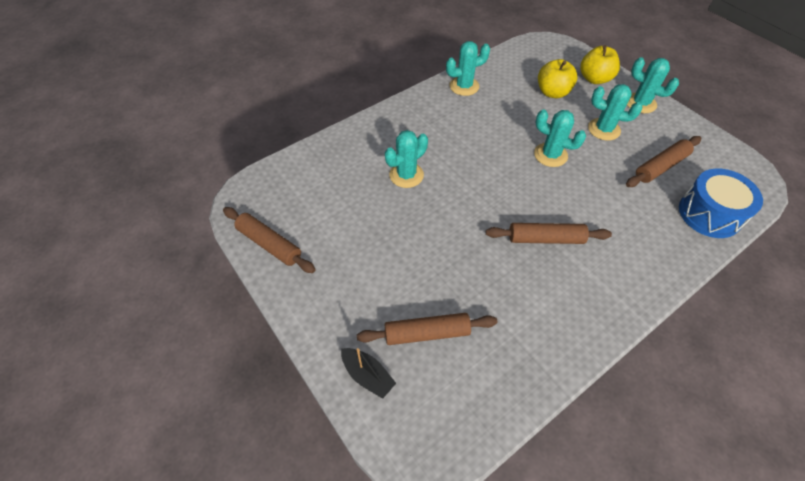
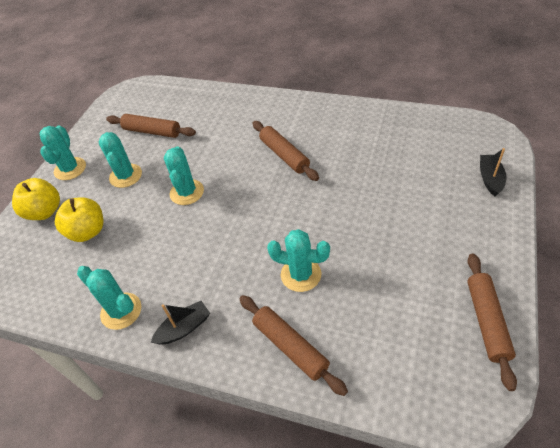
camera: 120 degrees left, 5 degrees down
brown rolling pin [357,313,497,345] -> brown rolling pin moved to [239,295,348,396]
blue drum [679,169,763,238] -> none
none -> black boat [151,301,210,344]

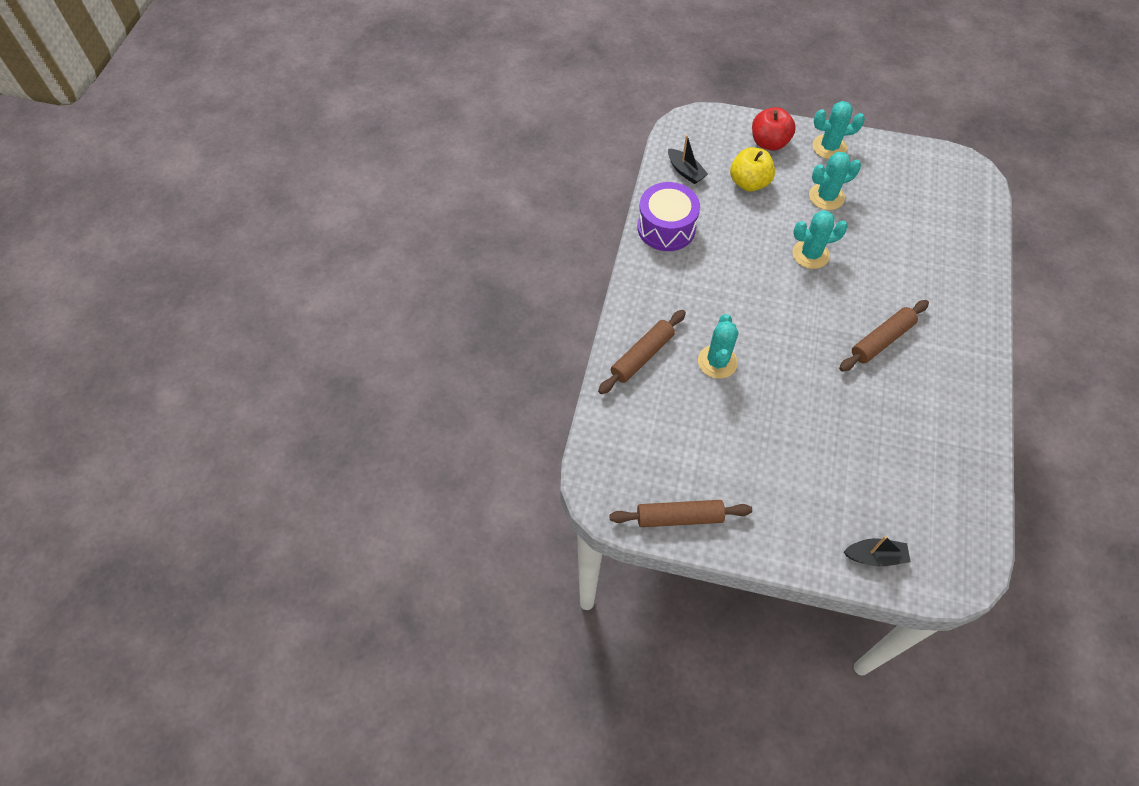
camera: 80 degrees right, 10 degrees up
yellow apple [12,178,60,220] -> red apple [752,107,796,151]
turquoise cactus [77,266,141,330] -> purple drum [637,182,700,251]
brown rolling pin [106,114,196,138] -> none
black boat [151,301,210,344] -> black boat moved to [668,135,708,184]

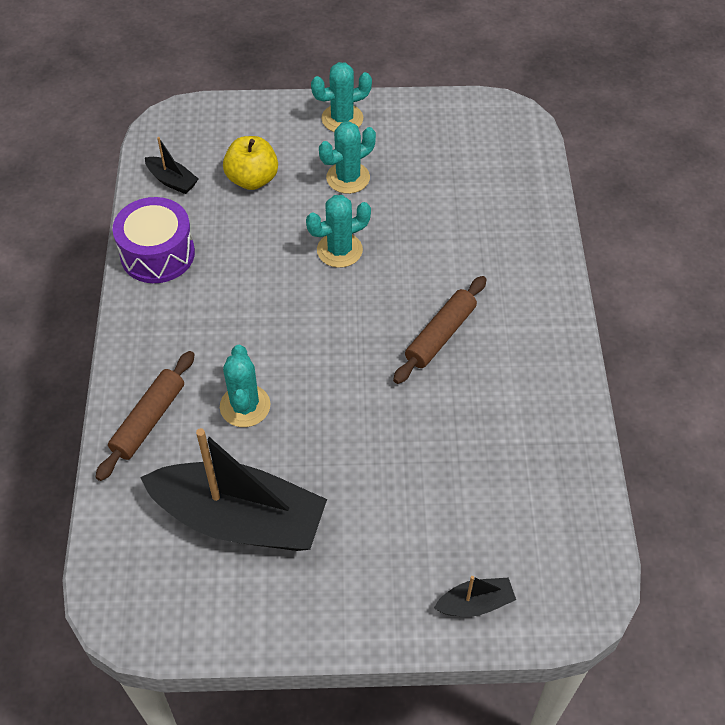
camera: 15 degrees left, 5 degrees down
brown rolling pin [610,500,752,527] -> none
red apple [752,107,796,151] -> none
none -> black boat [140,428,327,551]

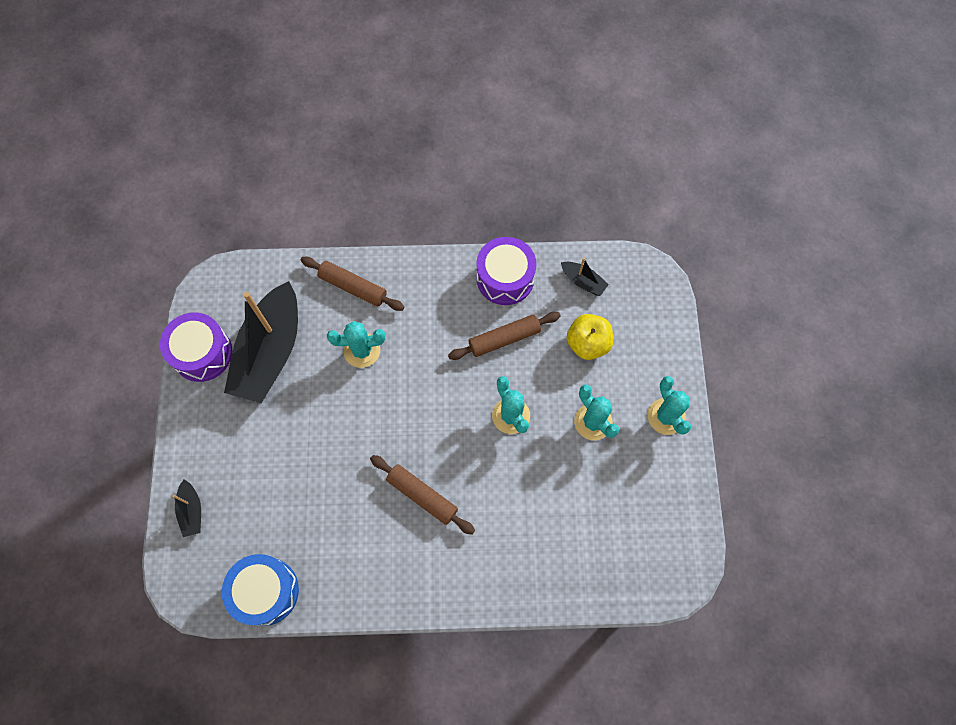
camera: 90 degrees right, 15 degrees up
black boat [145,137,198,194] -> black boat turned 90 degrees counterclockwise [561,258,609,296]
none -> purple drum [160,312,232,382]
none -> blue drum [222,554,299,626]
none -> brown rolling pin [448,312,561,360]

